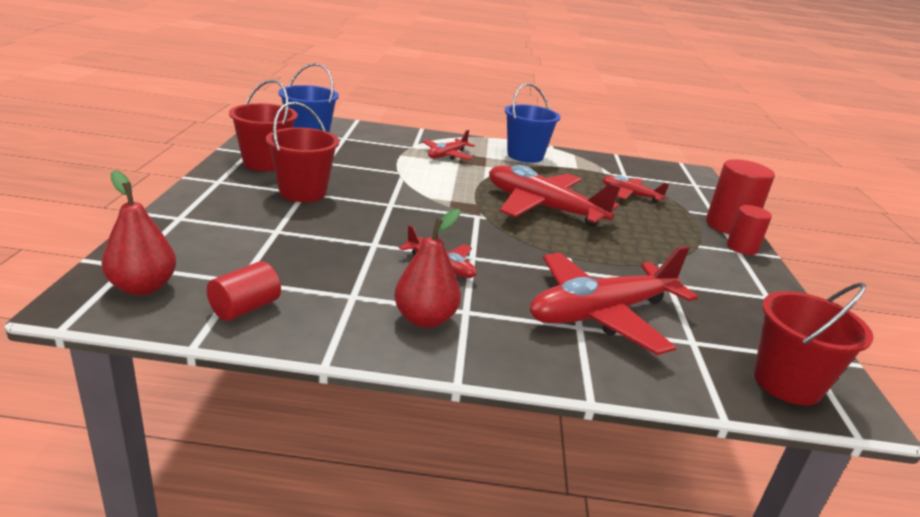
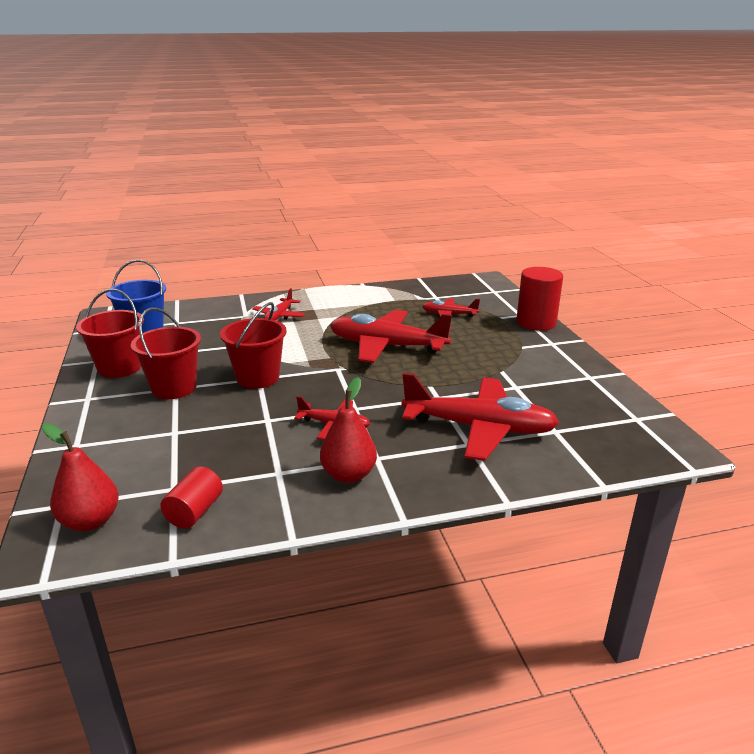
camera: 15 degrees left, 0 degrees up
blue bucket [505,83,561,163] -> none
red plane [530,246,698,355] -> red plane turned 120 degrees counterclockwise [401,373,560,461]
red cylinder [727,205,772,255] -> none
red bucket [754,282,874,405] -> red bucket moved to [220,302,287,389]

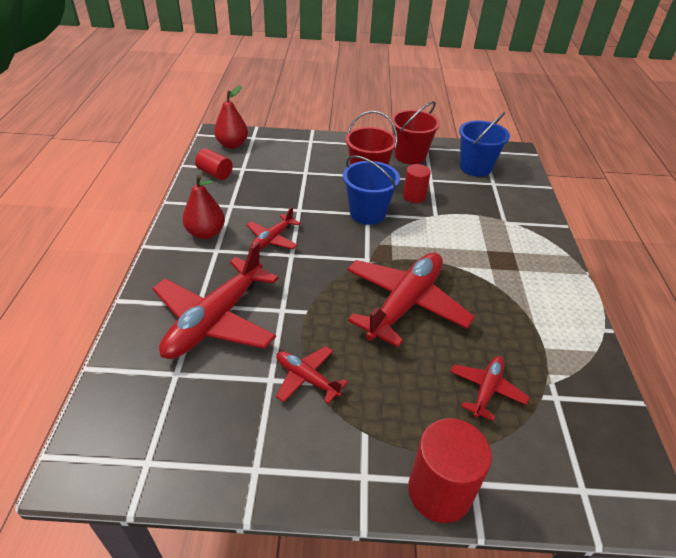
camera: 105 degrees right, 15 degrees up
red bucket [220,302,287,389] -> blue bucket [343,155,400,225]
red plane [252,288,305,320] -> red plane moved to [276,346,348,404]
none -> red cylinder [403,164,431,203]

